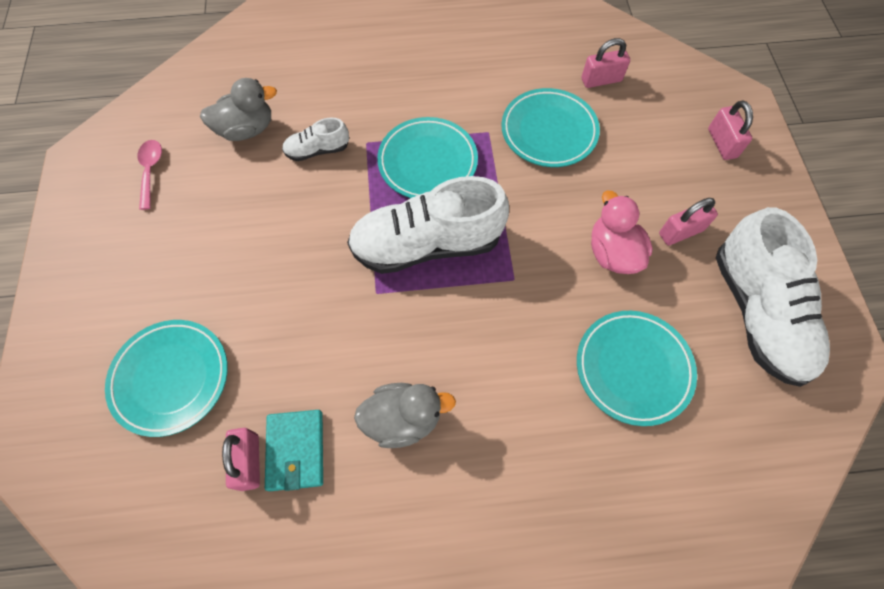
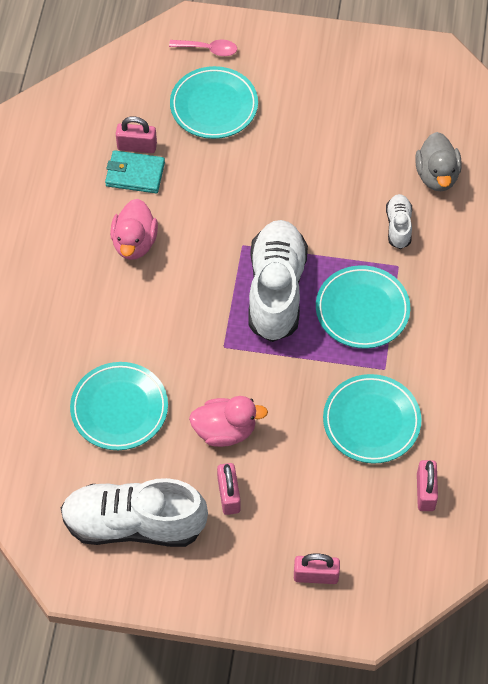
camera: 105 degrees right, 5 degrees down
pink spoon [138,140,162,210] -> pink spoon moved to [169,39,237,56]
grey duck [354,383,456,448] -> pink duck [110,199,158,260]

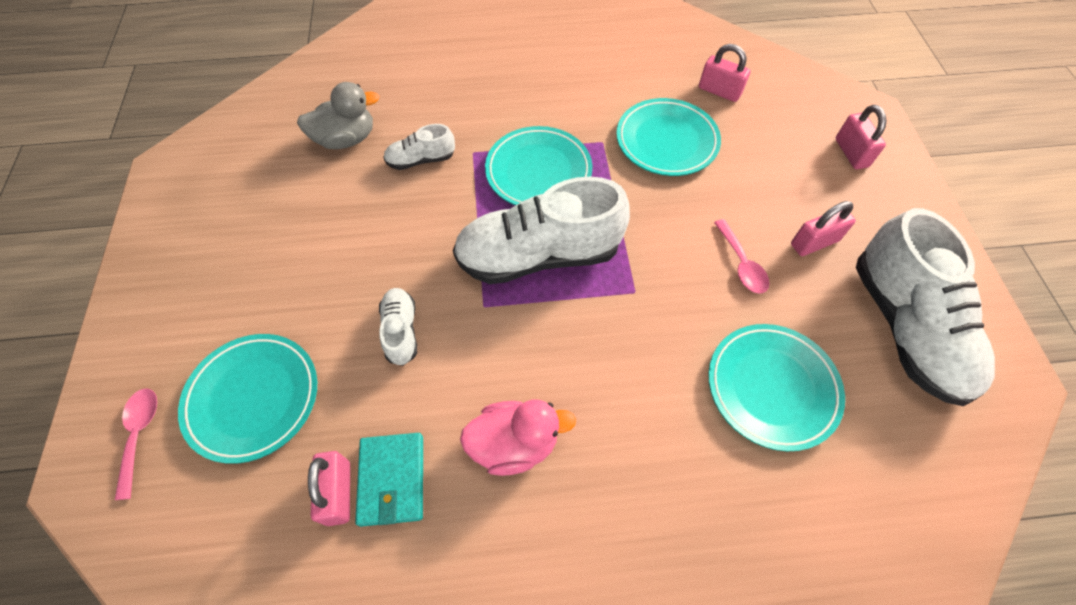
camera: 105 degrees left, 0 degrees up
pink duck [189,396,268,447] -> pink spoon [714,219,769,294]
pink padlock [417,460,438,511] -> pink padlock turned 45 degrees clockwise [699,44,751,102]
none -> white shoe [379,288,417,366]

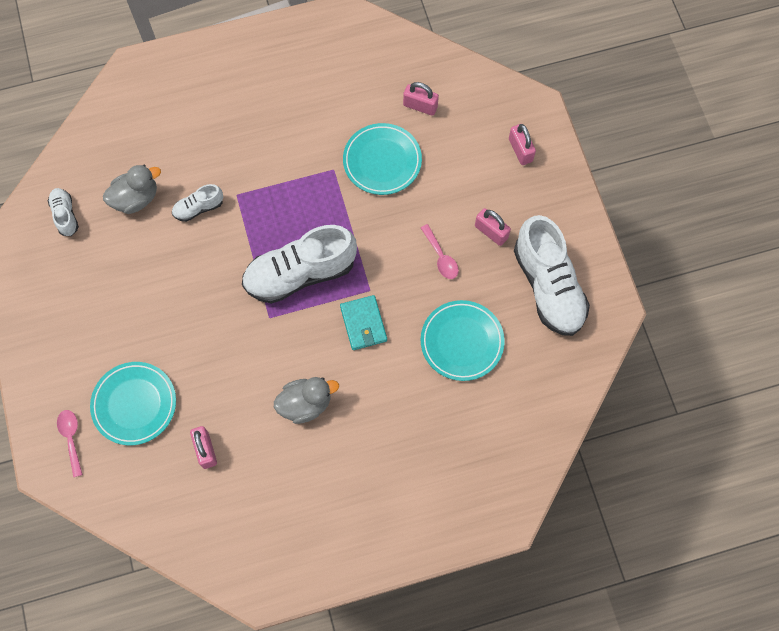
camera: 10 degrees left, 10 degrees up
turquoise wallet [355,433,423,527] -> turquoise wallet moved to [340,295,387,350]
white shoe [379,288,417,366] -> white shoe moved to [48,188,79,236]
pink duck [460,400,576,476] -> grey duck [274,377,339,424]
turquoise plate [485,126,592,205] -> none
pink padlock [791,201,856,256] -> pink padlock turned 75 degrees clockwise [475,208,511,246]

